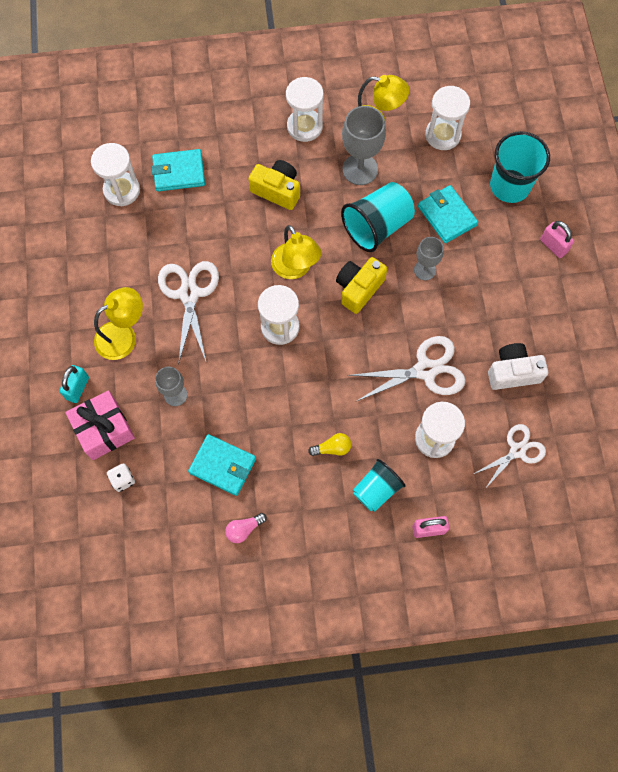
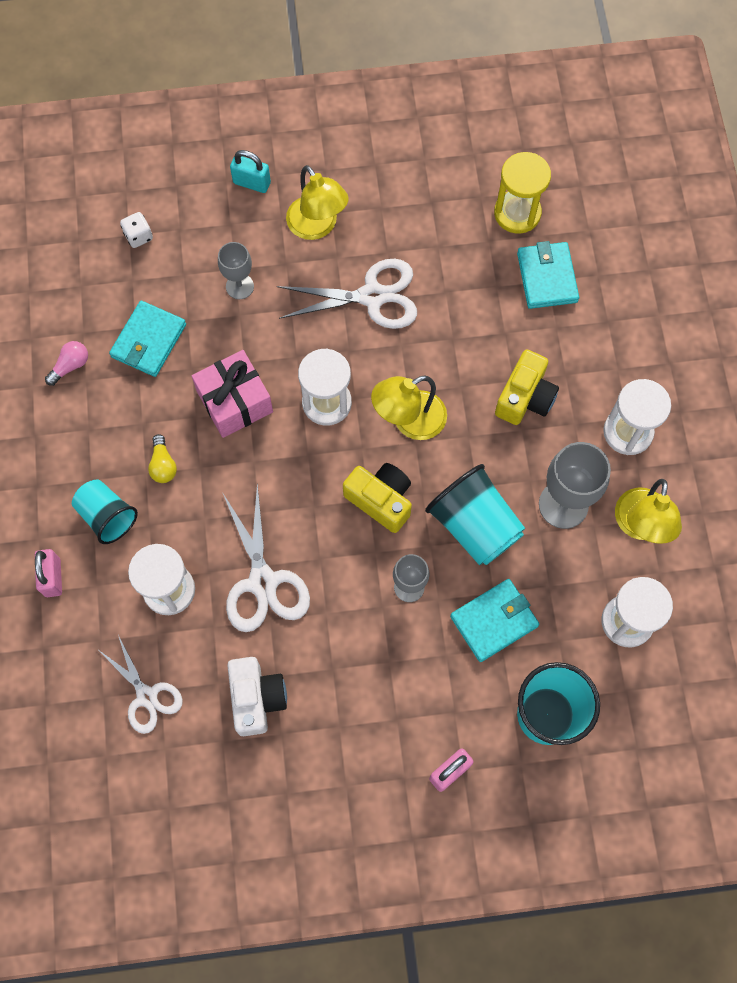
camera: 90 degrees right, 0 degrees up
pink gift [65,390,135,460] -> pink gift moved to [192,350,273,438]
white hourglass [91,143,140,206] -> yellow hourglass [494,152,551,234]
pink light bulb [225,513,267,543] -> pink light bulb turned 75 degrees clockwise [45,341,88,386]

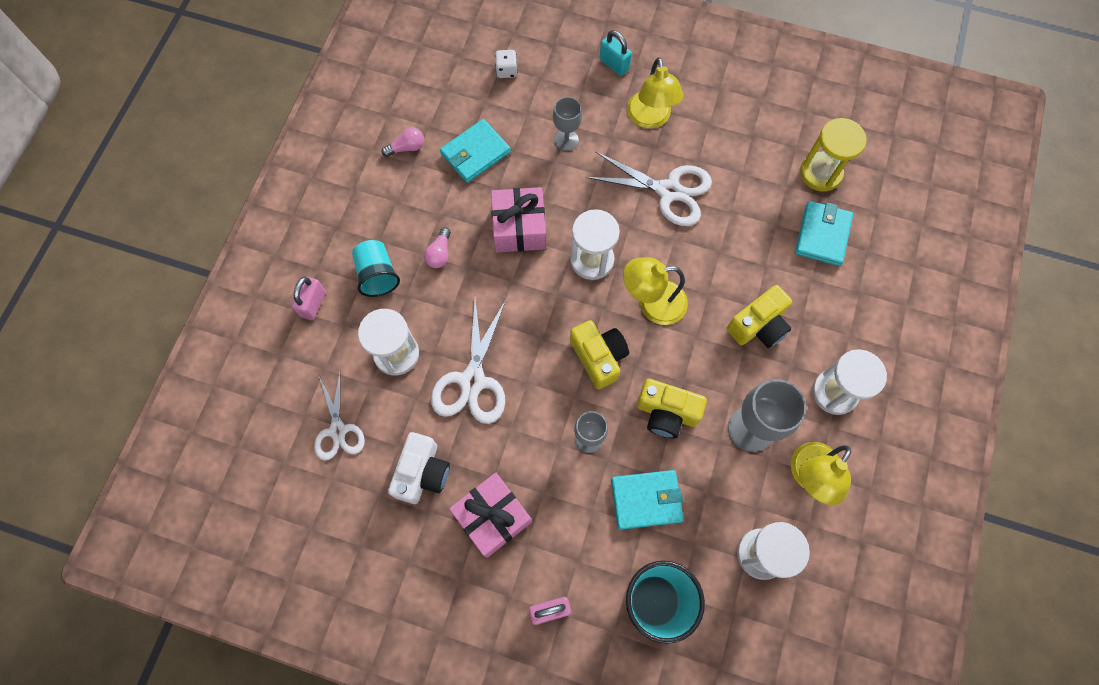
camera: 25 degrees right, 0 degrees up
yellow light bulb [148,434,177,483] -> pink light bulb [424,227,451,268]
turquoise cup [425,464,525,565] -> yellow camera [637,379,707,439]
none -> pink gift [449,473,532,558]

